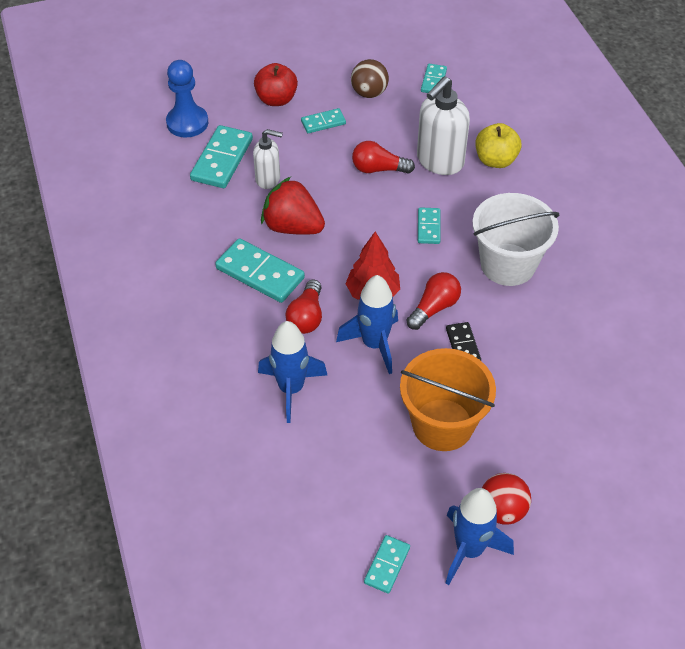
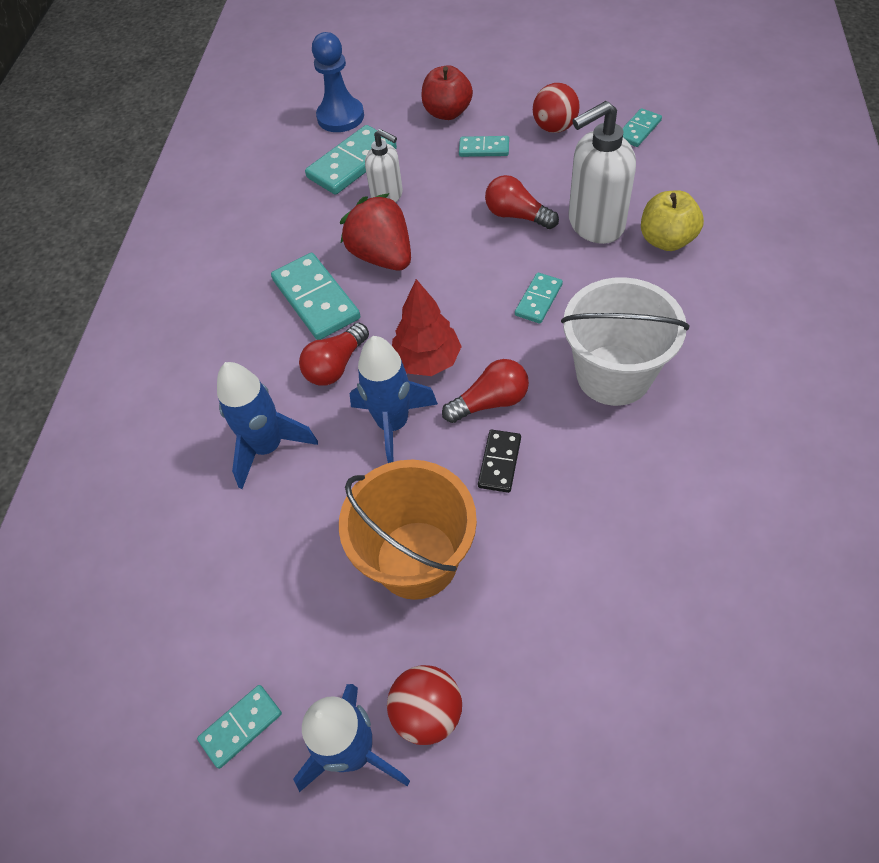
camera: 30 degrees right, 5 degrees up
brown ball [351,59,389,98] -> red ball [533,83,580,133]

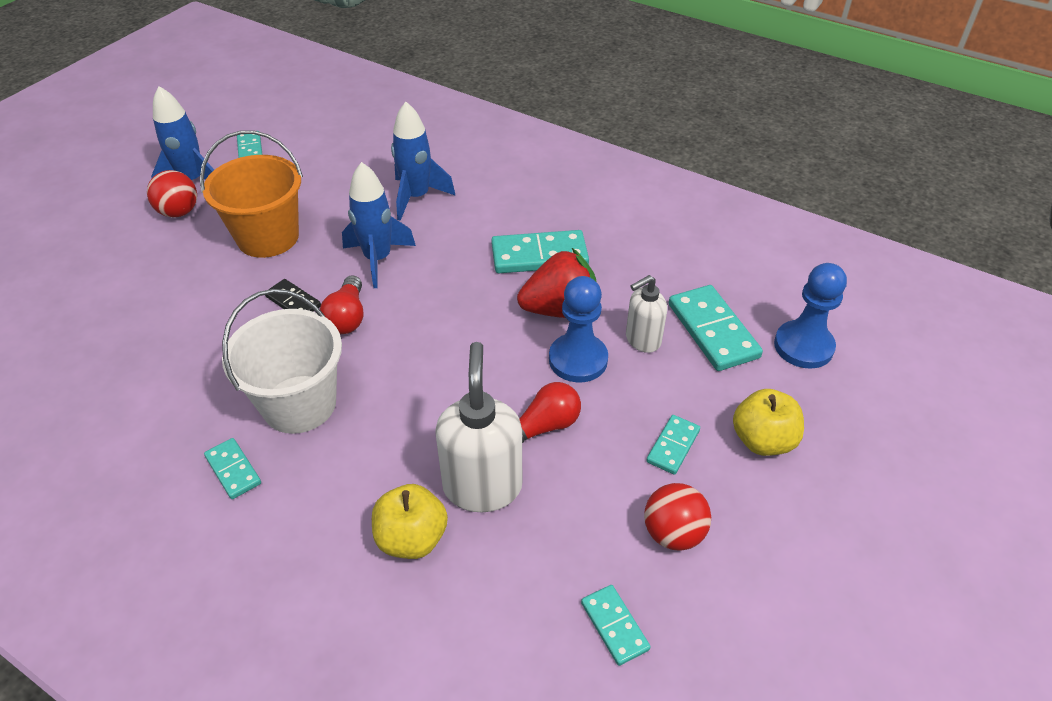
camera: 110 degrees right, 10 degrees down
red light bulb [299,323,369,386] -> none
red tree [392,279,462,376] -> none
red apple [421,65,473,120] -> yellow apple [733,389,804,456]
turquoise domino [515,272,563,324] -> turquoise domino moved to [204,438,261,499]
none -> blue pawn [549,276,608,382]

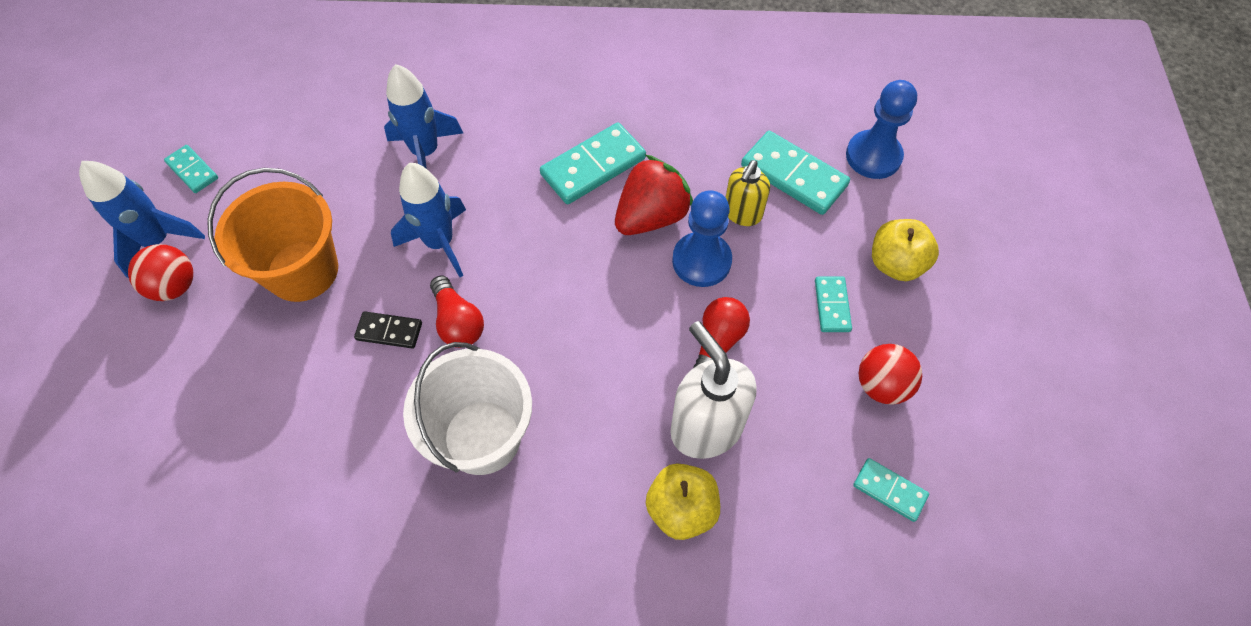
camera: 30 degrees left, 15 degrees up
turquoise domino [204,438,261,499] -> none
white soap dispenser [626,275,667,353] -> yellow soap dispenser [725,160,770,226]

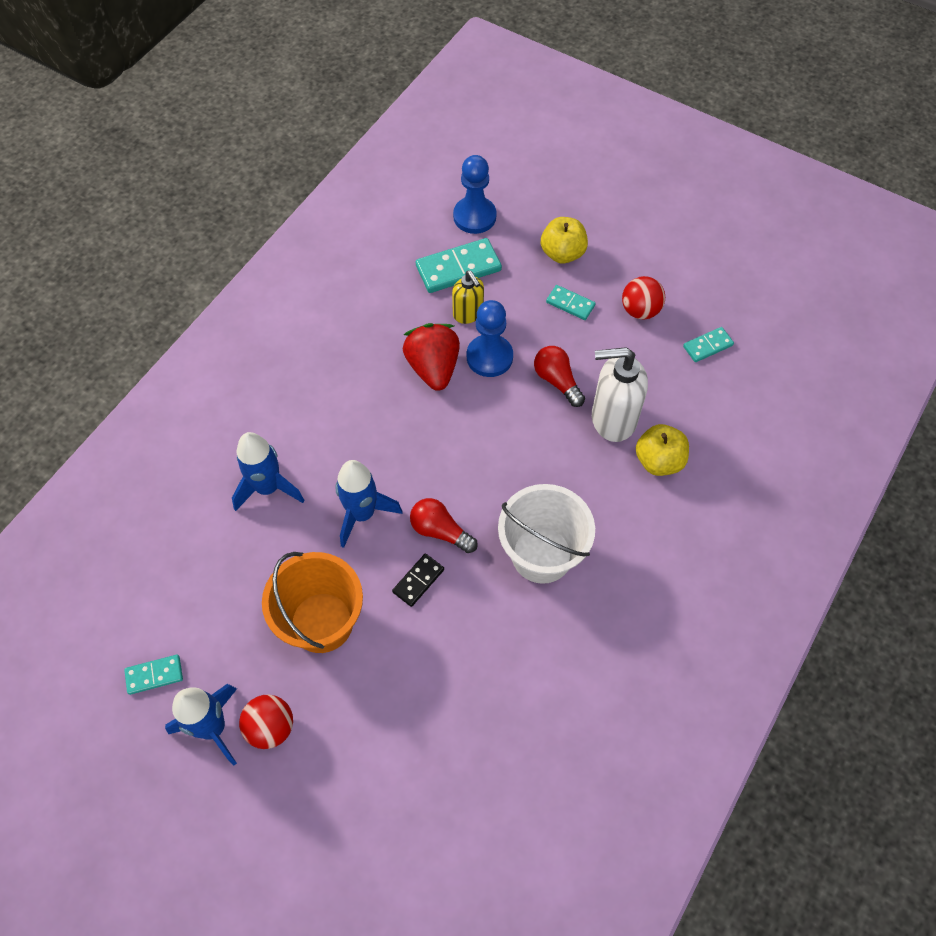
camera: 60 degrees left, 0 degrees up
red light bulb [430,276,484,348] -> red light bulb turned 150 degrees counterclockwise [410,498,478,553]
turquoise domino [540,122,646,204] -> none

